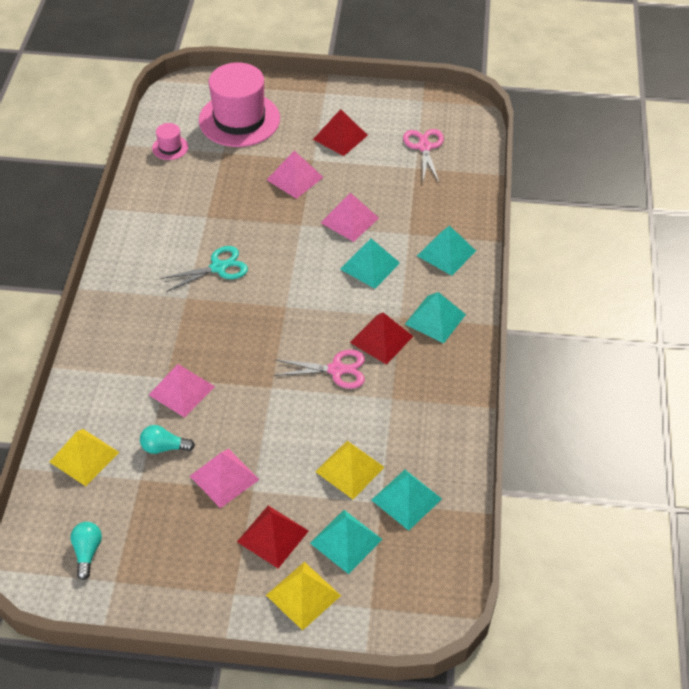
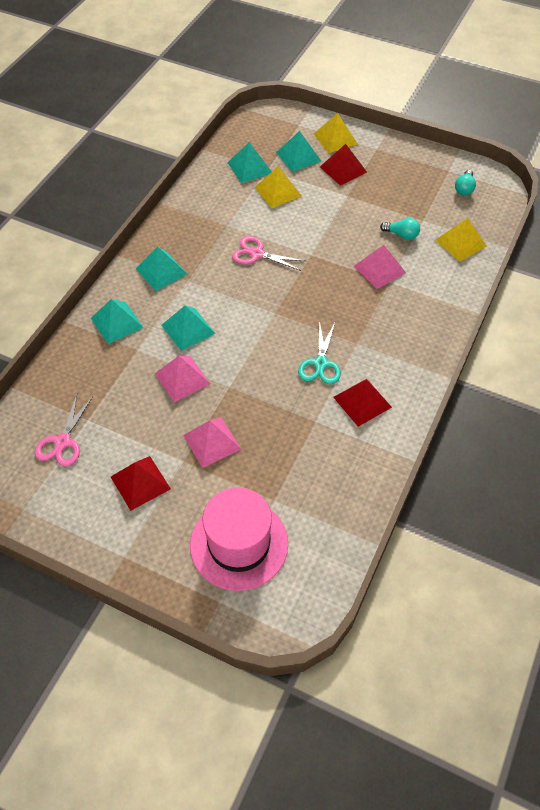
camera: 160 degrees left, 5 degrees up
pink hat [152,123,188,160] -> none
turquoise scissors [160,246,248,292] -> turquoise scissors turned 75 degrees counterclockwise [298,320,341,384]
pink pyramid [190,449,260,508] -> none
red pyramid [350,312,413,365] -> red pyramid moved to [333,379,392,427]

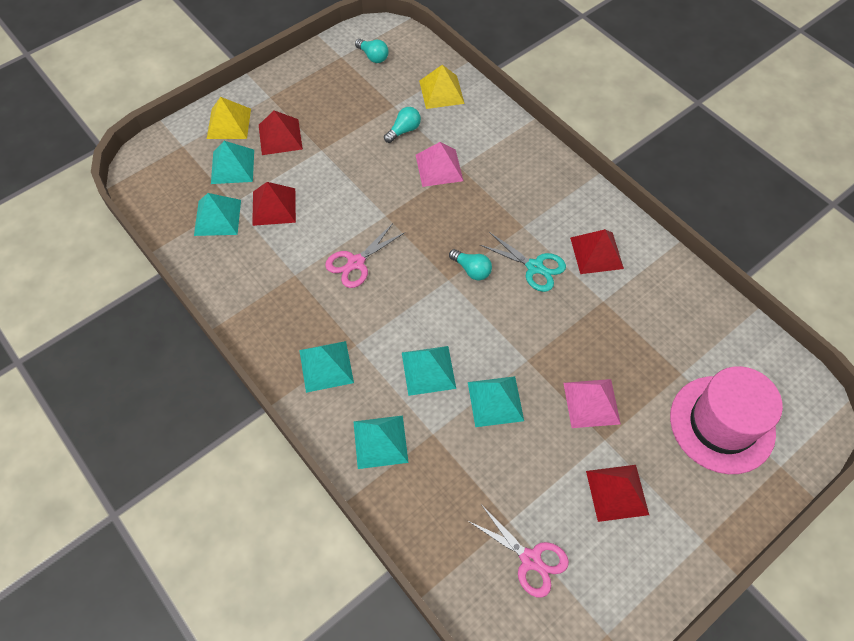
camera: 65 degrees left, 5 degrees up
pink pyramid [155,356,210,402] -> turquoise pyramid [468,376,524,427]
yellow pyramid [254,166,302,208] -> red pyramid [252,182,296,226]
none -> turquoise light bulb [449,249,492,280]

